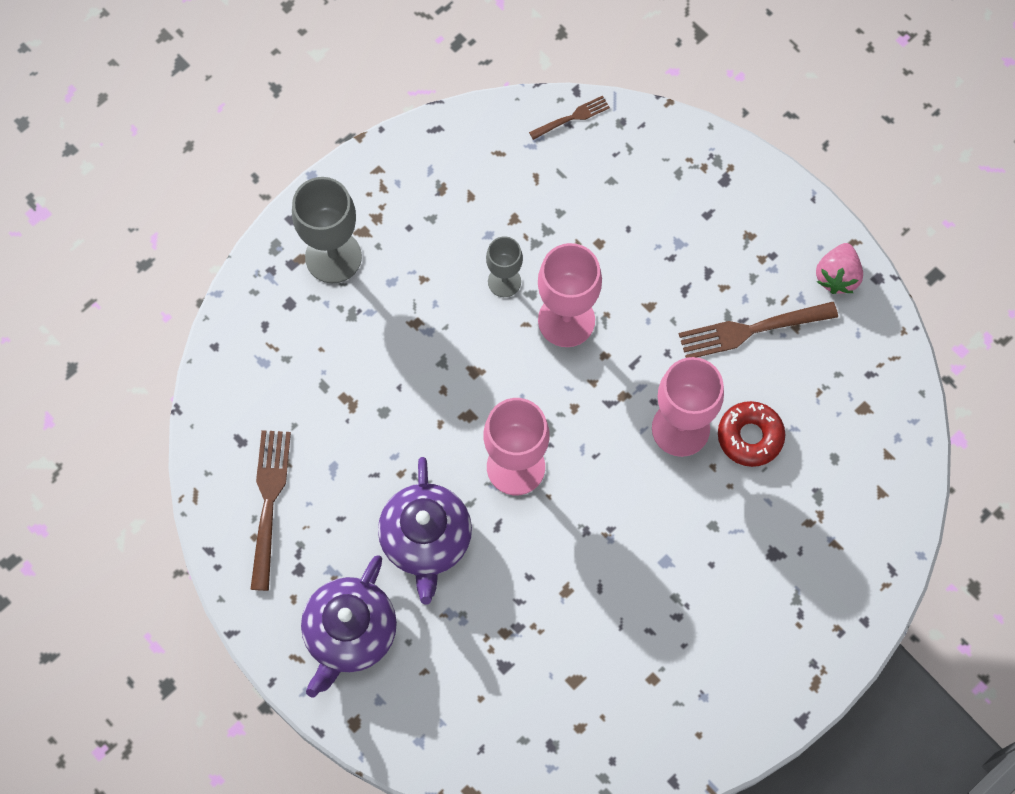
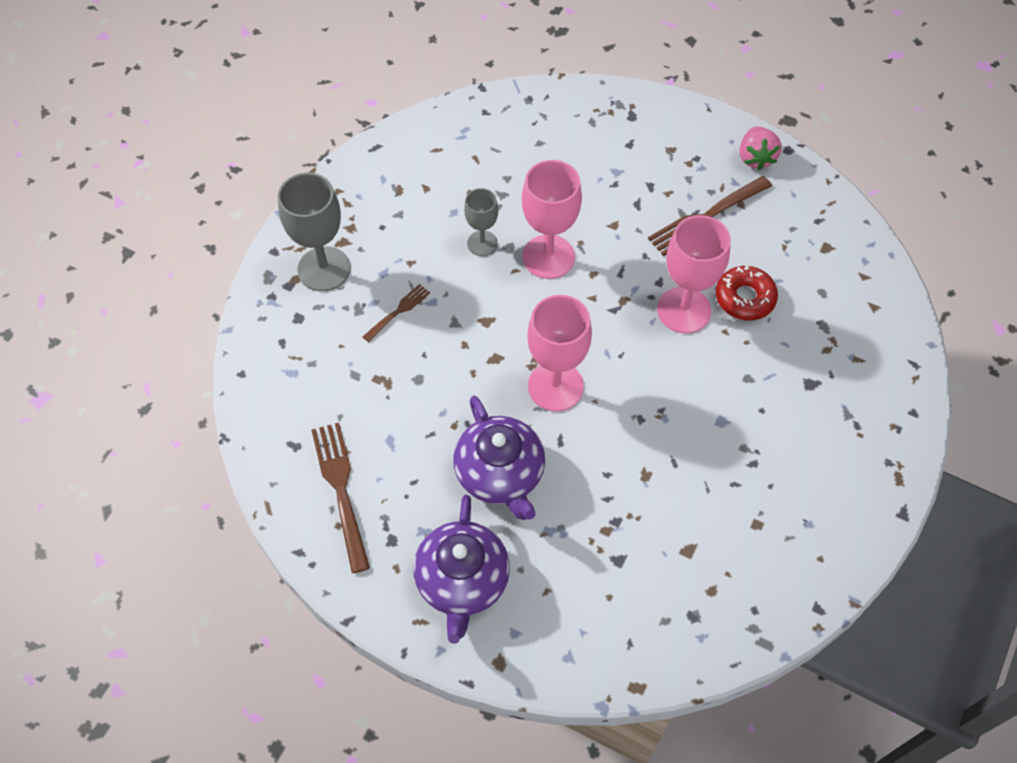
camera: 20 degrees left, 10 degrees down
brown fork [529,96,610,140] -> brown fork moved to [363,284,430,342]

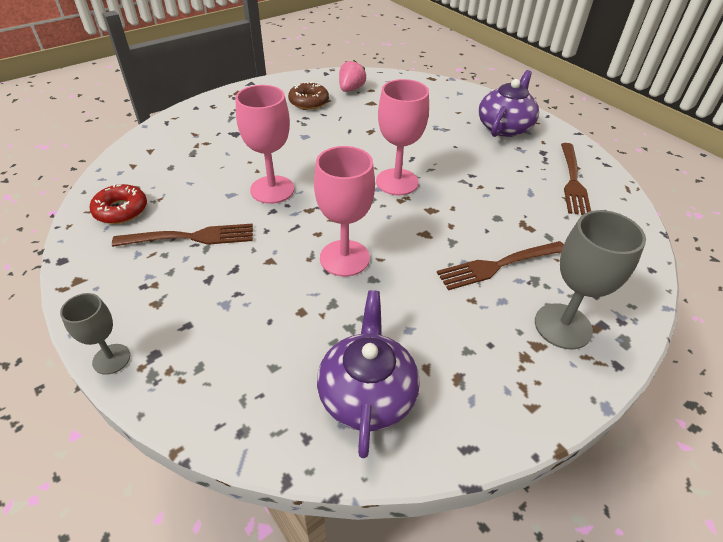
camera: 155 degrees left, 15 degrees down
brown fork [363,284,430,342] -> brown fork [437,241,564,290], size x1.81
purple teapot [453,396,545,520] -> purple teapot moved to [317,290,420,458]
grey goblet [464,188,498,256] -> grey goblet moved to [60,293,130,375]
red donut [716,265,778,321] -> red donut moved to [90,184,147,224]
pink strawberry [740,126,782,170] -> pink strawberry moved to [339,60,366,92]
none -> brown donut [288,81,329,110]

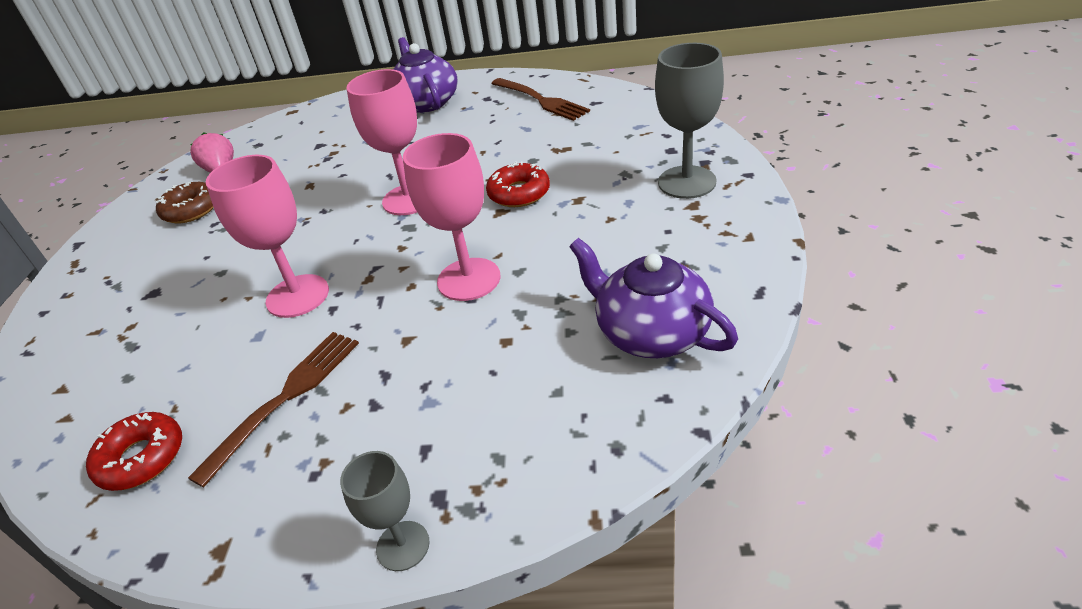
camera: 45 degrees left, 5 degrees down
brown fork [437,241,564,290] -> none
none -> red donut [486,161,550,207]

